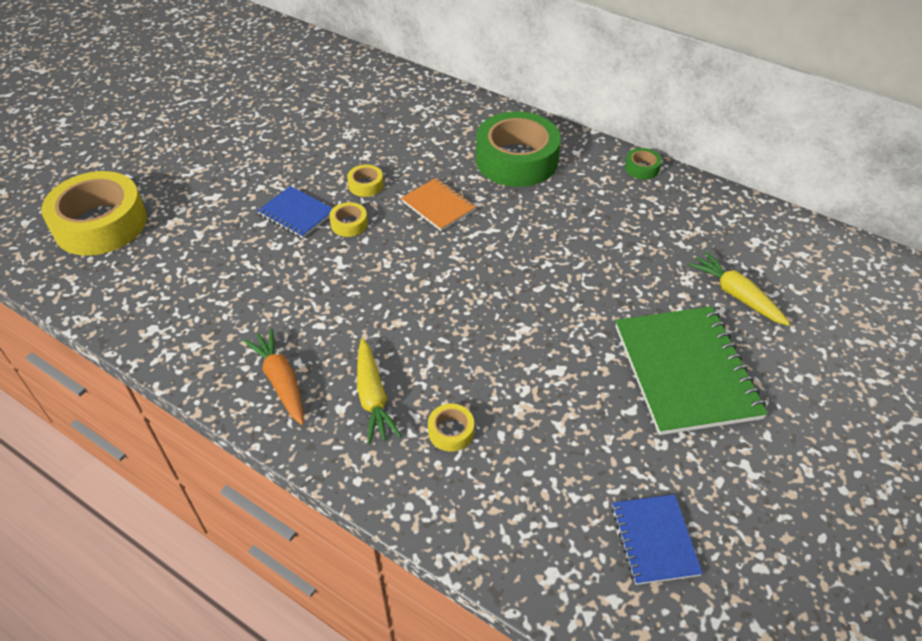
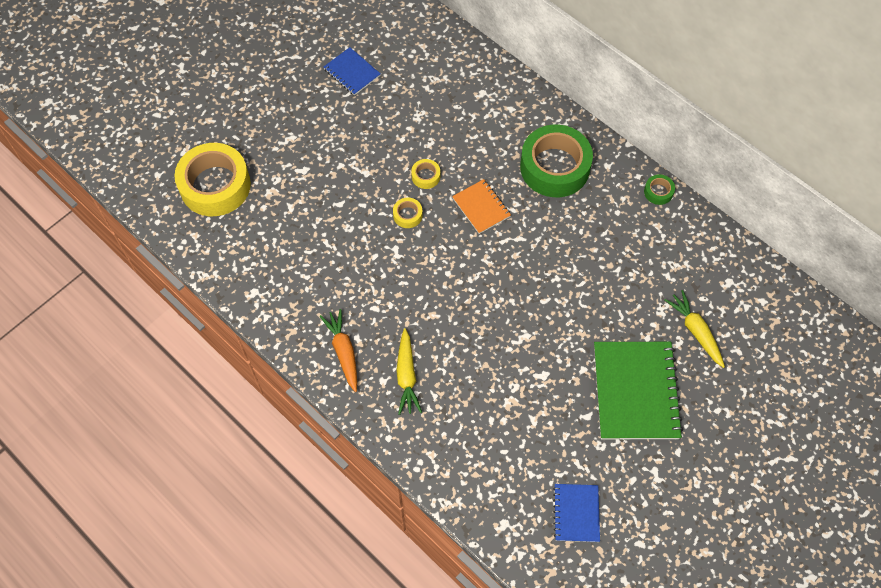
camera: 10 degrees right, 15 degrees up
blue notebook [257,186,333,238] -> blue notebook moved to [324,47,381,96]
yellow tape [428,404,474,452] -> none

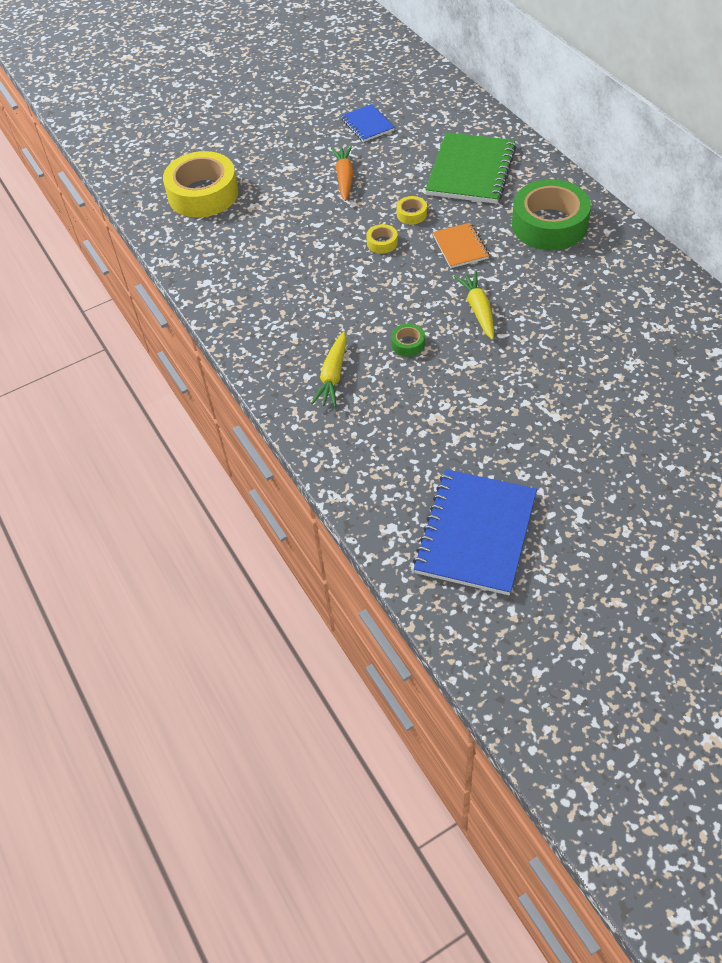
camera: 20 degrees right, 10 degrees down
orange carrot [320,309,357,392] -> orange carrot moved to [331,146,353,201]
blue notebook [553,484,600,542] -> blue notebook [413,469,537,595], size x1.88
green notebook [594,342,683,439] -> green notebook moved to [425,132,516,204]
green tape [644,174,675,205] -> green tape moved to [391,324,425,357]
yellow carrot [665,290,725,368] -> yellow carrot moved to [454,271,494,340]

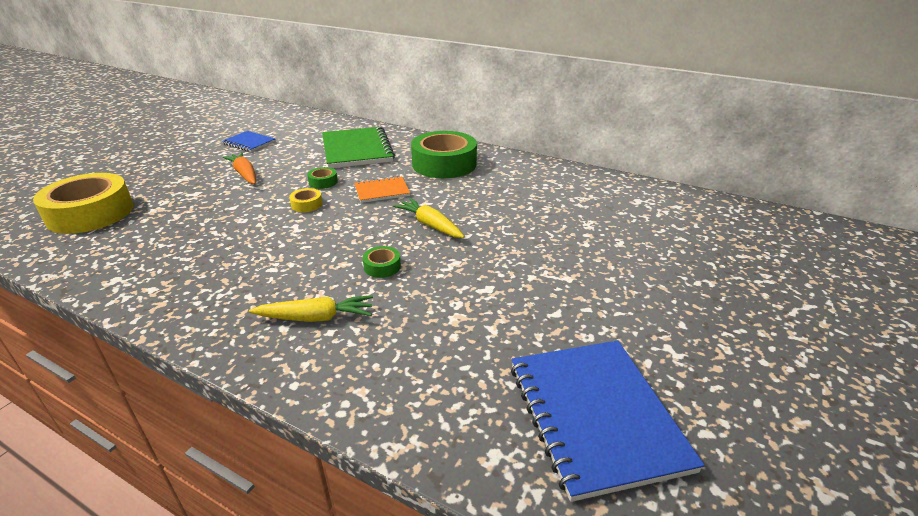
camera: 35 degrees left, 20 degrees down
yellow carrot [311,331,347,407] -> yellow carrot turned 75 degrees counterclockwise [249,295,373,322]
yellow tape [397,196,427,225] -> green tape [307,167,338,189]
orange notebook [432,223,489,268] -> orange notebook turned 60 degrees counterclockwise [354,176,410,203]

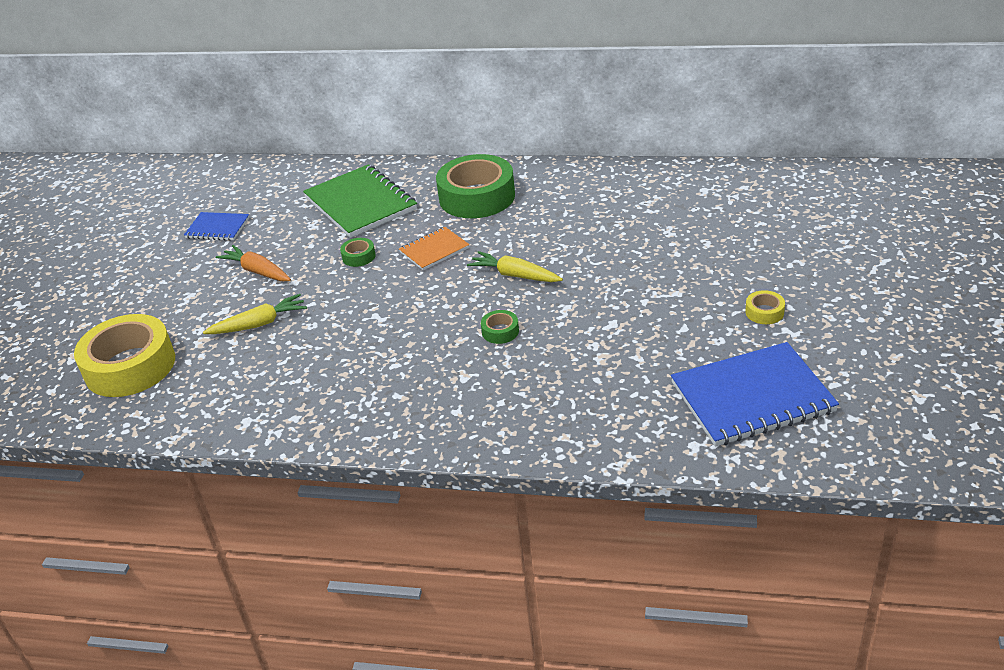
camera: 15 degrees left, 5 degrees up
yellow carrot [249,295,373,322] -> yellow carrot moved to [203,294,307,334]
yellow tape [289,188,323,212] -> yellow tape moved to [745,290,785,324]
blue notebook [511,340,705,502] -> blue notebook turned 75 degrees counterclockwise [671,342,839,447]

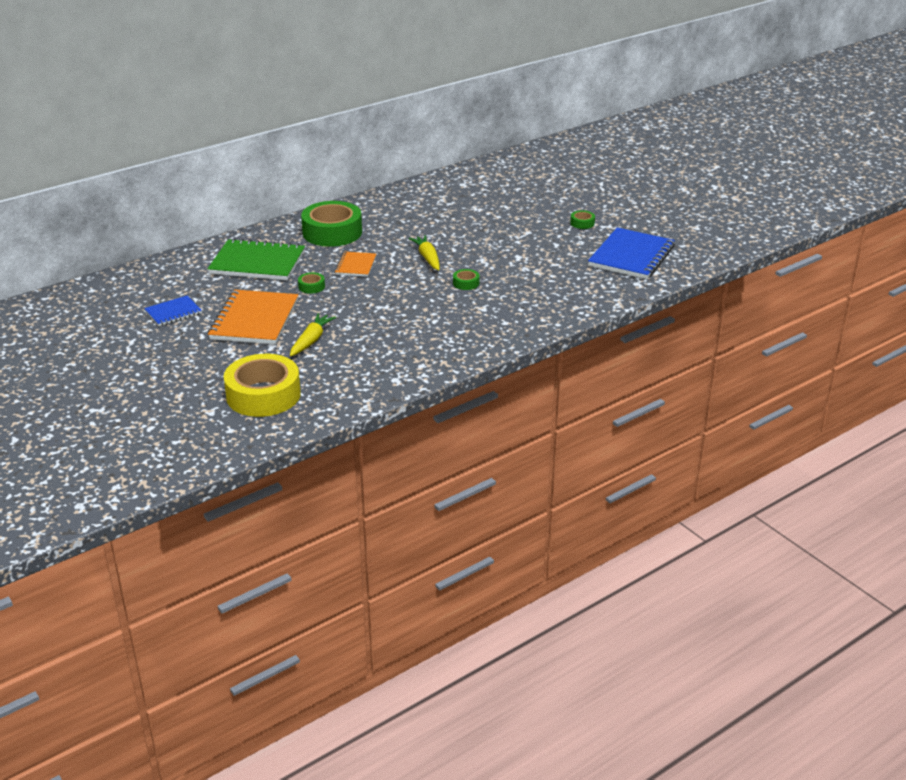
camera: 50 degrees left, 5 degrees down
orange carrot [216,245,291,281] -> orange notebook [208,289,298,344]
yellow carrot [467,251,563,282] -> yellow carrot turned 90 degrees clockwise [409,235,440,270]
yellow tape [745,290,785,324] -> green tape [570,210,595,229]

